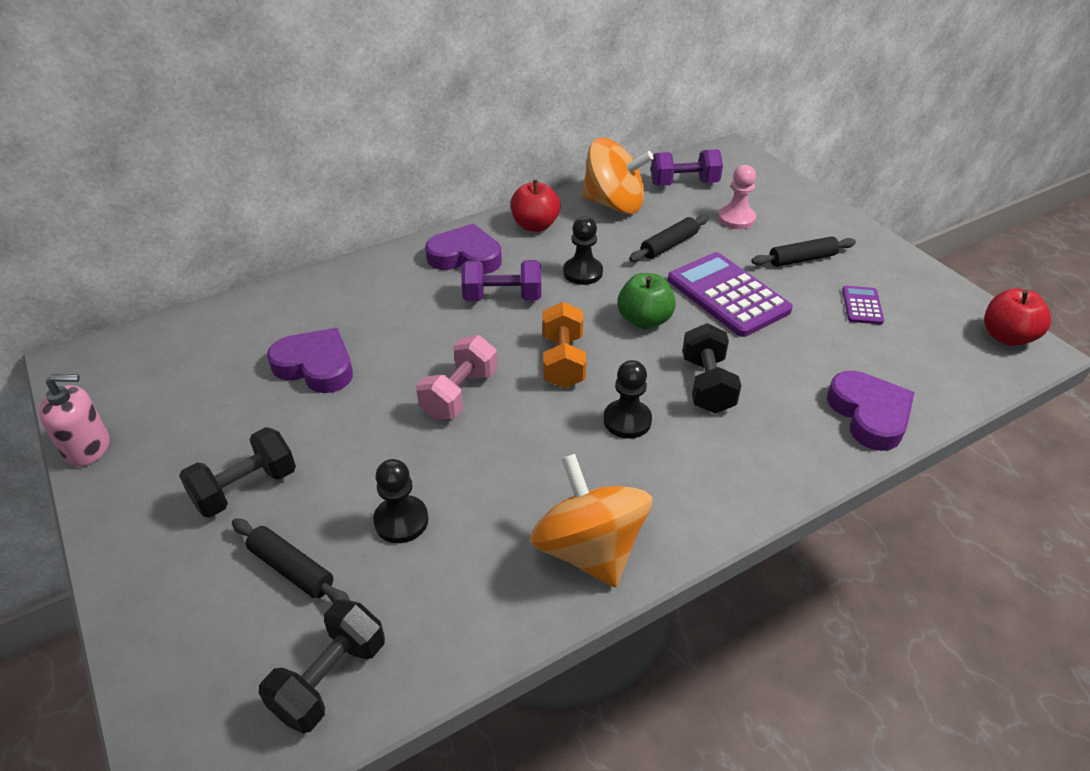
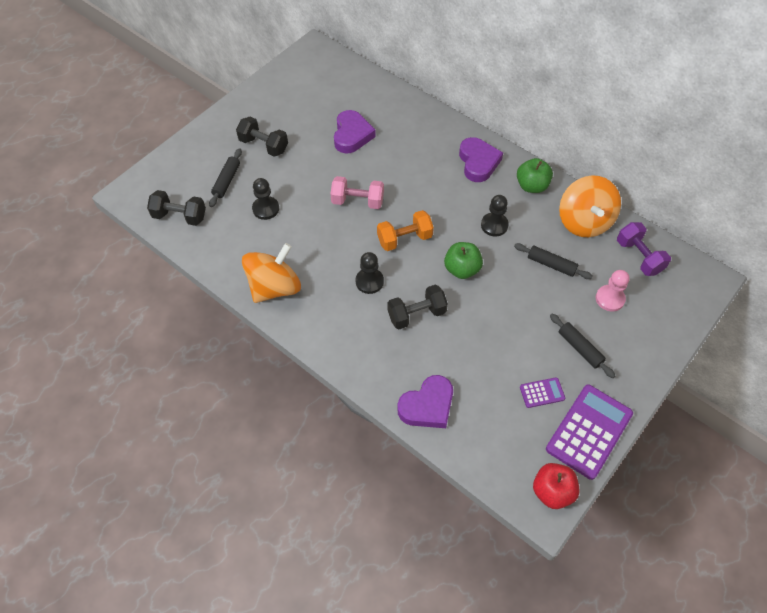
camera: 70 degrees right, 15 degrees up
pink soap dispenser [39,374,110,467] -> none
purple dumbbell [461,260,541,301] -> none
red apple [511,180,561,232] -> green apple [517,158,553,193]
purple calculator [668,252,793,337] -> purple calculator moved to [546,384,633,480]

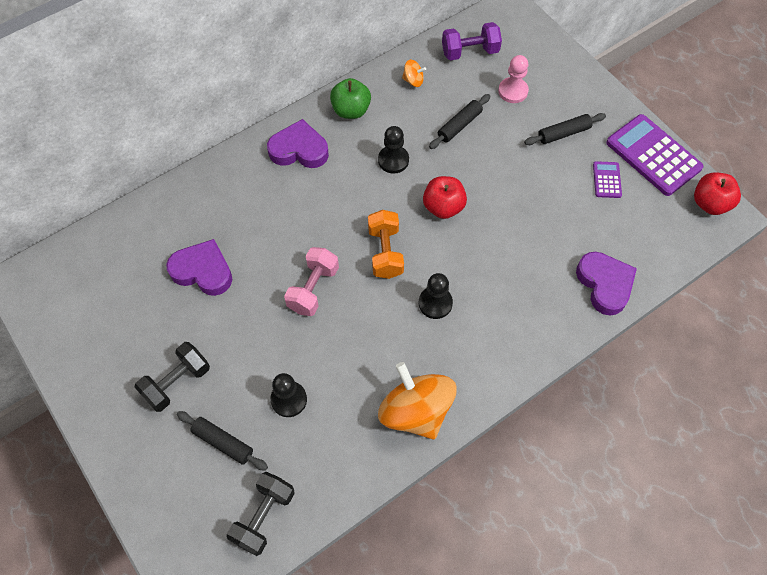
camera: 75 degrees left, 5 degrees up
black dumbbell [387,284,448,329] -> none
green apple [444,242,483,279] -> red apple [423,176,467,219]
orange spinning top [559,175,621,237] -> orange spinning top [402,60,426,87], size x0.42

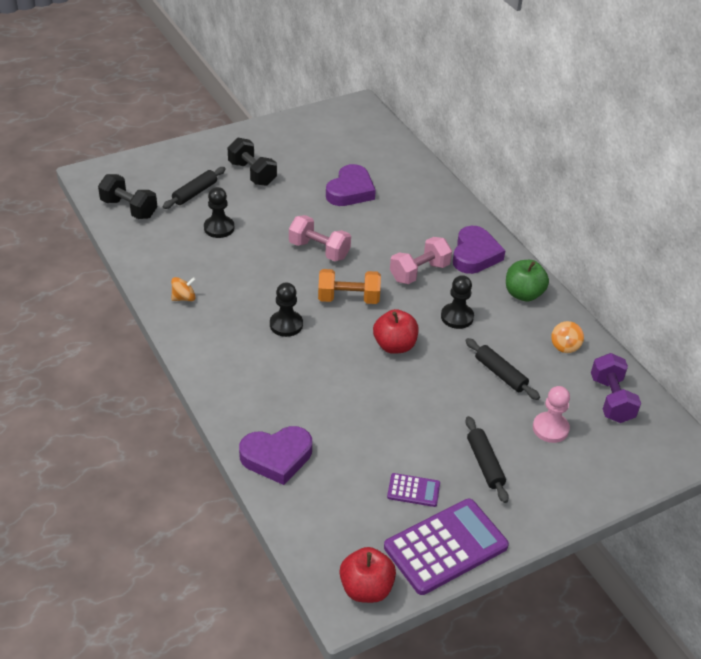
camera: 95 degrees right, 20 degrees down
orange spinning top [378,362,457,439] -> orange spinning top [171,277,196,301], size x0.42
none -> pink dumbbell [390,237,452,284]

